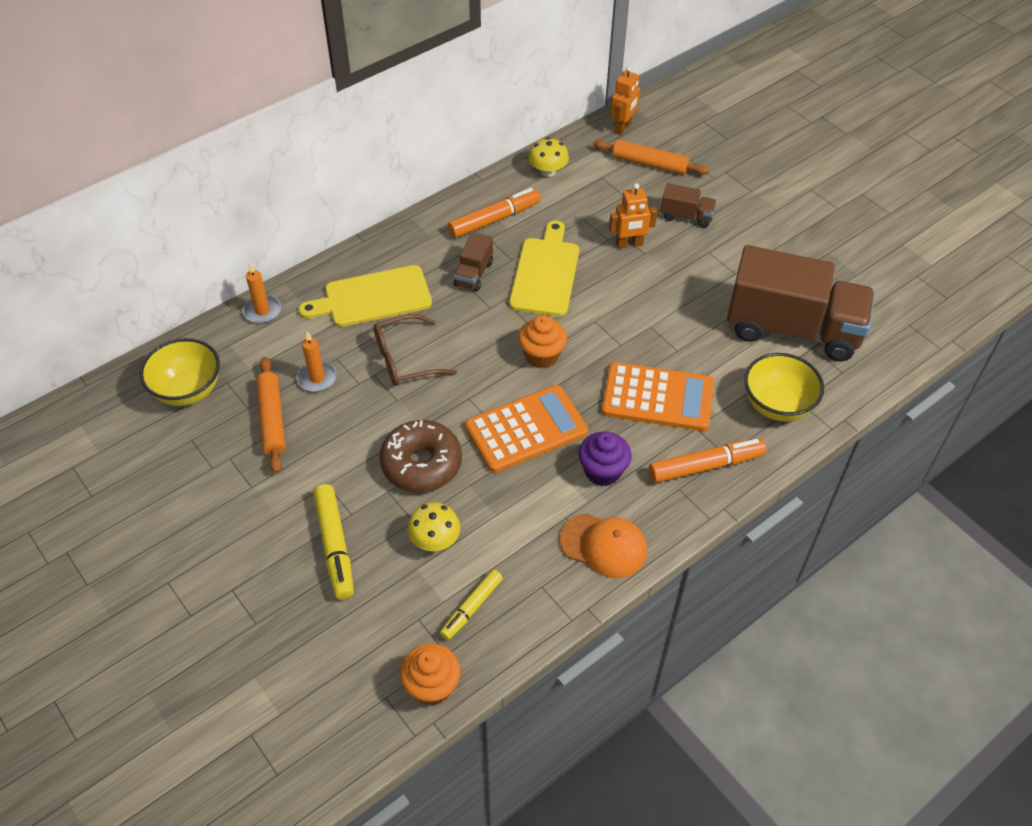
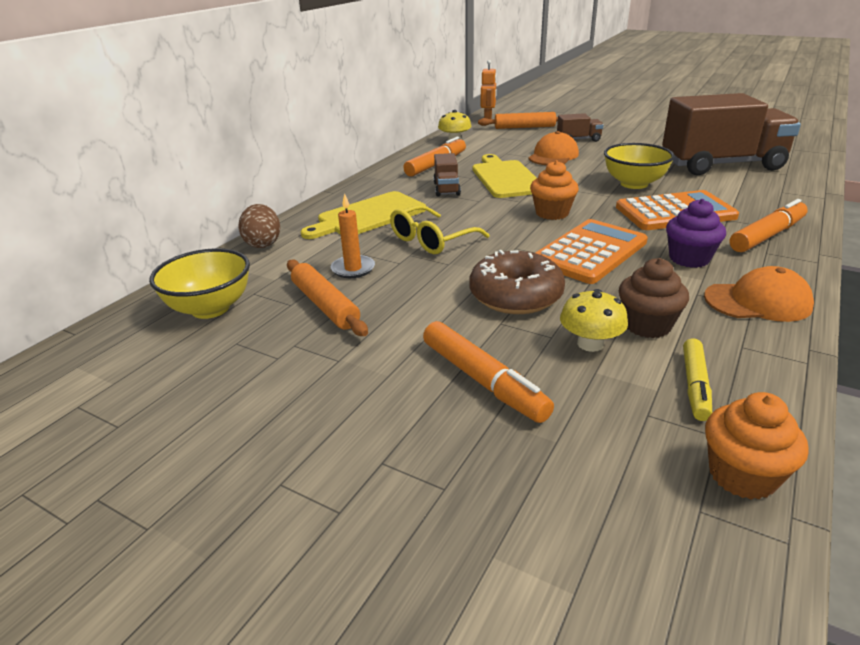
camera: 20 degrees left, 20 degrees down
orange candle [243,263,281,324] -> brown egg [239,204,280,248]
yellow marker [313,484,354,600] -> orange marker [423,321,554,423]
brown glasses [374,314,457,386] -> yellow glasses [390,205,490,254]
orange robot [609,183,657,249] -> orange cap [528,131,579,165]
yellow bowl [744,353,824,421] -> yellow bowl moved to [604,143,675,189]
none -> brown cupcake [619,258,689,338]

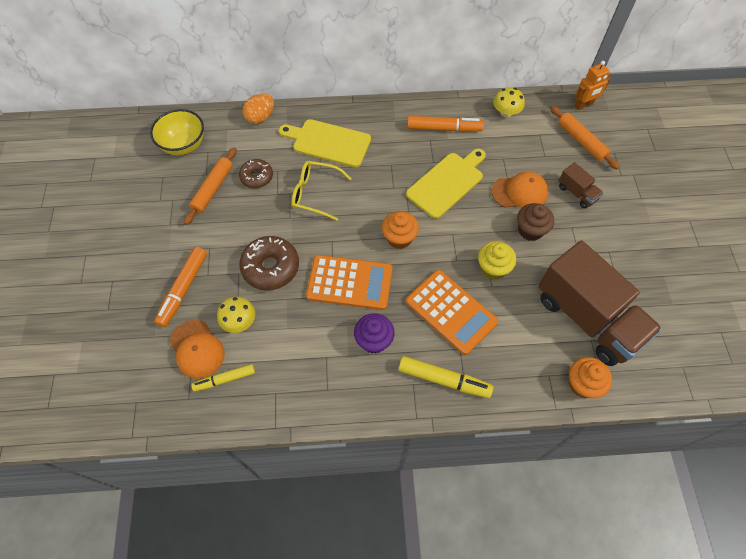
camera: 55 degrees right, 30 degrees up
brown egg [239,204,280,248] -> orange egg [243,94,274,124]
orange candle [331,193,375,278] -> brown donut [239,159,273,188]
brown truck [433,153,461,197] -> none
yellow bowl [604,143,675,189] -> yellow cupcake [478,241,516,280]
brown cupcake [619,258,689,338] -> brown cupcake moved to [517,203,554,241]
orange cap [704,266,814,322] -> orange cap moved to [170,320,225,379]
orange cupcake [705,392,809,500] -> orange cupcake moved to [569,357,612,398]
orange marker [729,199,808,252] -> yellow marker [398,356,493,398]

